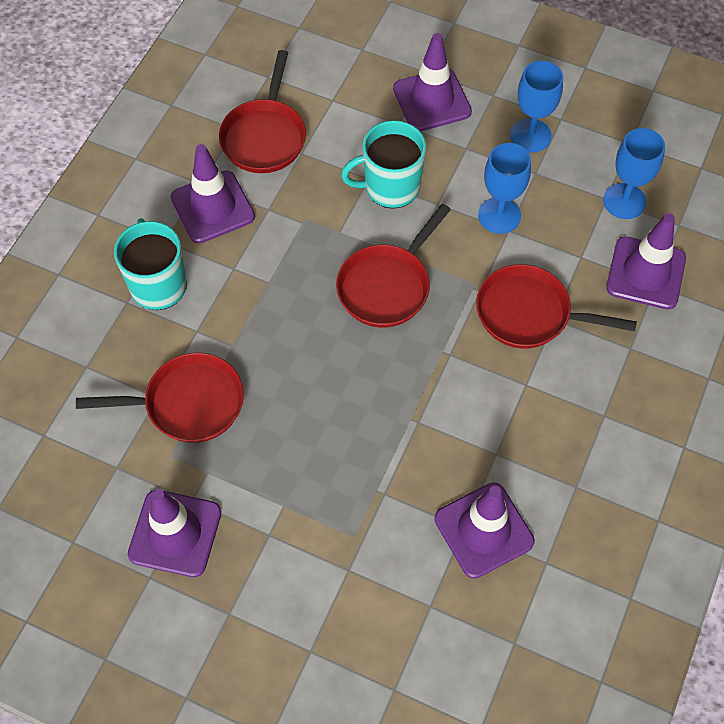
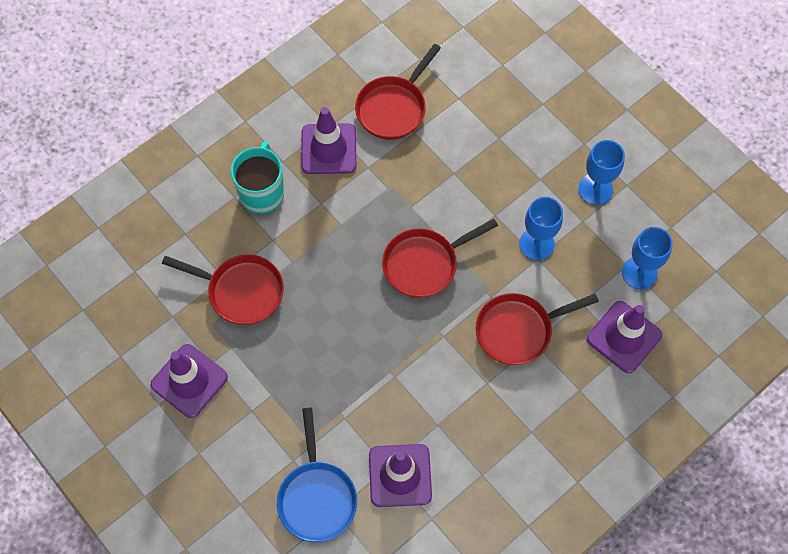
camera: 25 degrees right, 5 degrees up
turquoise mug [341,120,426,208] -> none
purple traffic cone [393,33,472,131] -> none
red pan [476,264,637,349] -> red pan turned 60 degrees counterclockwise [475,293,599,365]
none -> blue pan [277,408,357,542]

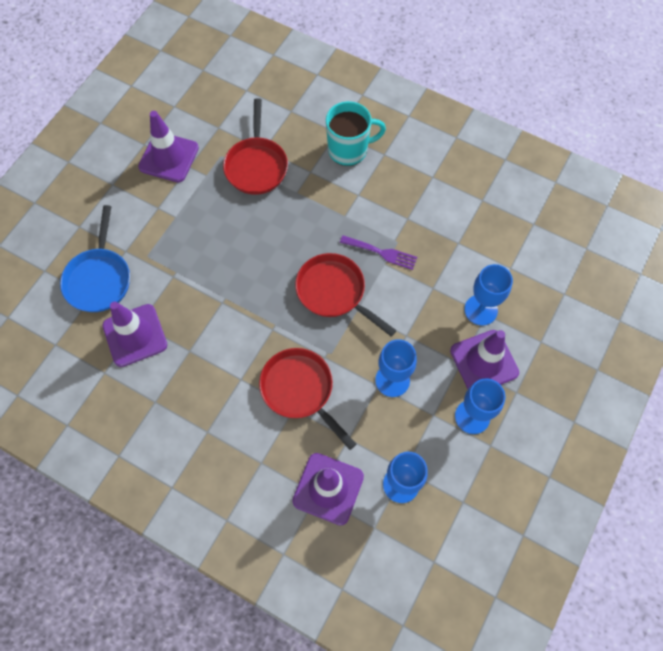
camera: 70 degrees right, 0 degrees up
blue pan [277,408,357,542] -> blue pan turned 60 degrees counterclockwise [60,205,130,312]
purple traffic cone [301,107,356,174] -> purple traffic cone moved to [450,330,519,389]
red pan [355,44,441,140] -> none
none -> purple fork [340,236,417,270]
none -> blue goblet [464,264,513,326]

